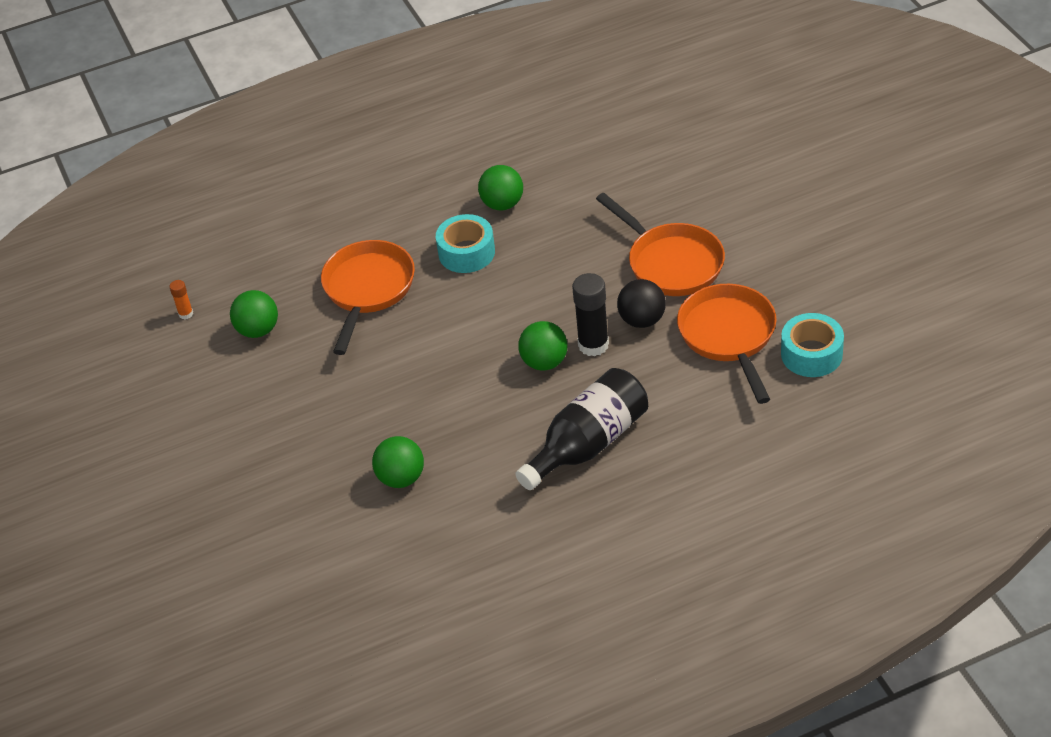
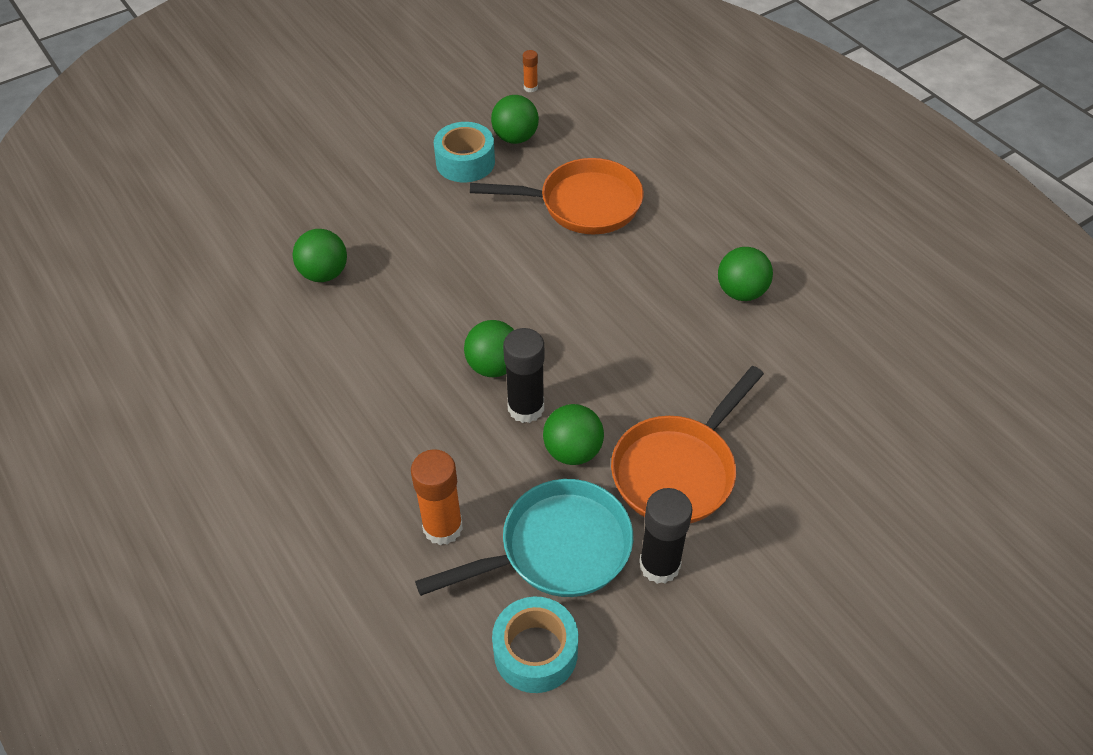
camera: 75 degrees right, 5 degrees up
turquoise tape [436,214,495,273] -> turquoise tape moved to [434,122,495,182]
black bottle [515,368,648,490] -> none
black ball [617,279,666,328] -> green ball [543,404,604,465]
orange pan [677,284,777,404] -> turquoise pan [415,479,633,597]
none -> orange glue stick [411,449,463,545]
none -> black glue stick [639,488,693,584]

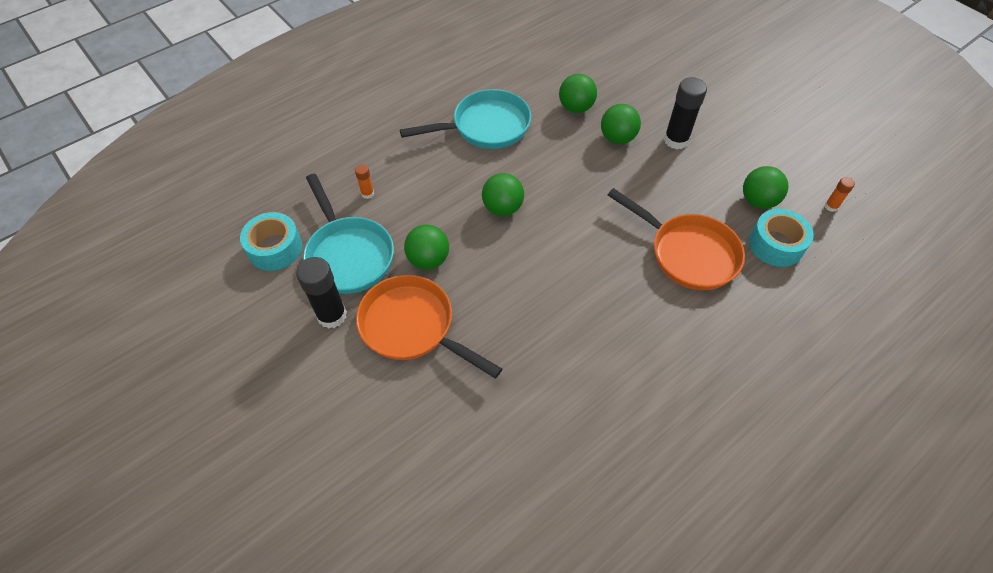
camera: 85 degrees right, 5 degrees up
orange glue stick [411,449,463,545] -> orange glue stick [355,164,374,199], size x0.50
turquoise tape [434,122,495,182] -> turquoise tape moved to [749,208,814,267]
orange pan [470,158,644,234] -> orange pan turned 45 degrees counterclockwise [608,188,745,290]
black glue stick [503,328,544,423] -> black glue stick moved to [664,77,707,149]
green ball [718,247,773,301] -> green ball moved to [601,104,641,144]
none -> turquoise pan [400,89,531,149]

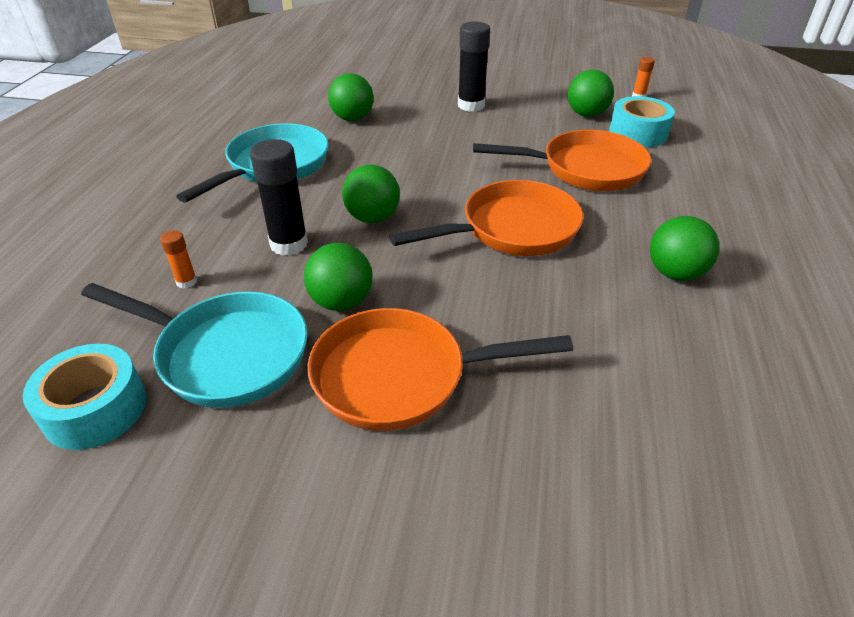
camera: 40 degrees left, 15 degrees down
black glue stick [296,257,347,329] -> black glue stick moved to [250,139,308,256]
green ball [601,104,641,144] -> green ball moved to [650,216,720,281]
none -> orange pan [389,180,583,256]

